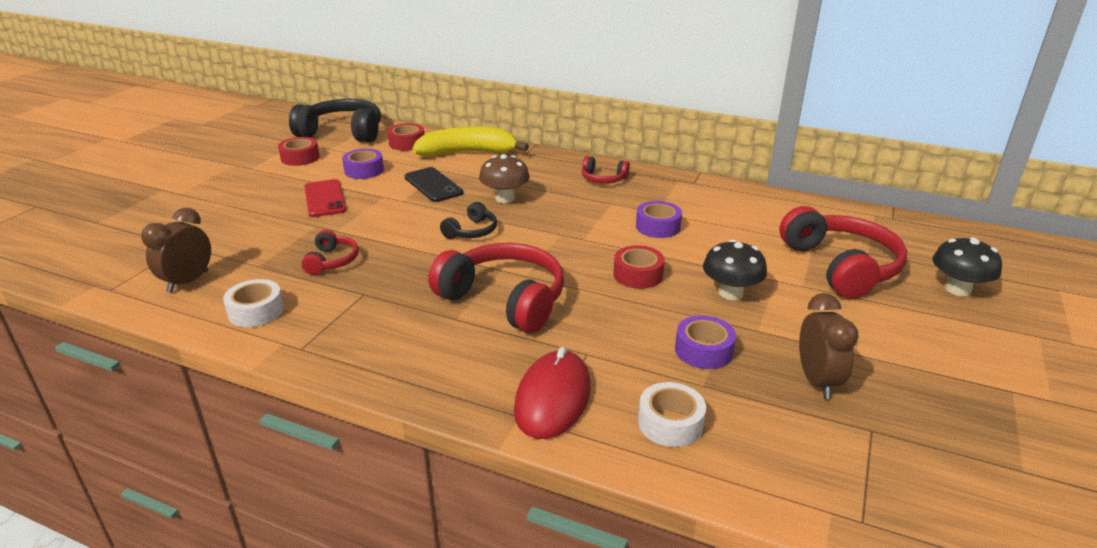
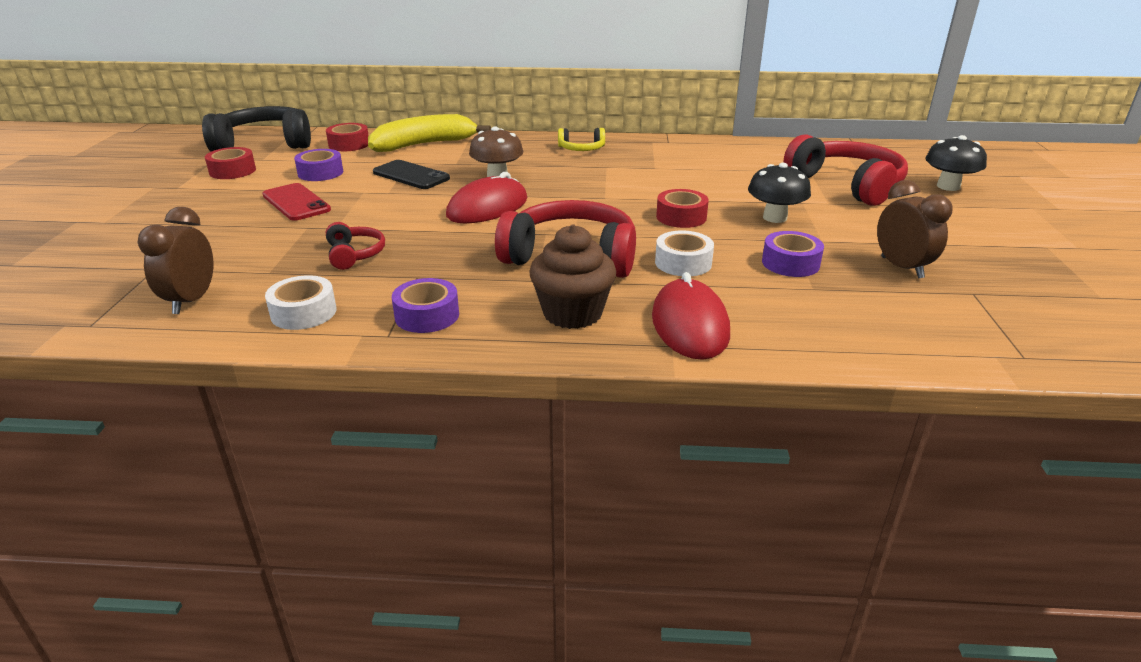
camera: 20 degrees left, 0 degrees up
black headphones [440,202,497,239] -> red mouse [446,172,528,223]
red headphones [582,156,630,183] -> yellow headphones [558,128,605,151]
purple tape [636,201,682,238] -> purple tape moved to [392,278,459,333]
white tape [638,382,706,447] -> white tape moved to [655,230,714,276]
none -> brown cupcake [529,224,616,329]

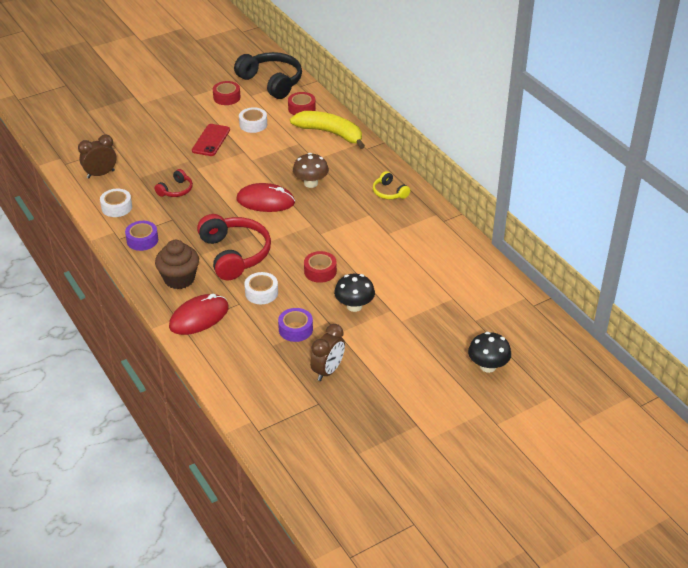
camera: 55 degrees right, 10 degrees up
purple tape [294,149,343,181] -> white tape [239,107,267,133]
black phone [373,160,450,189] -> none
red headphones [784,134,908,206] -> none

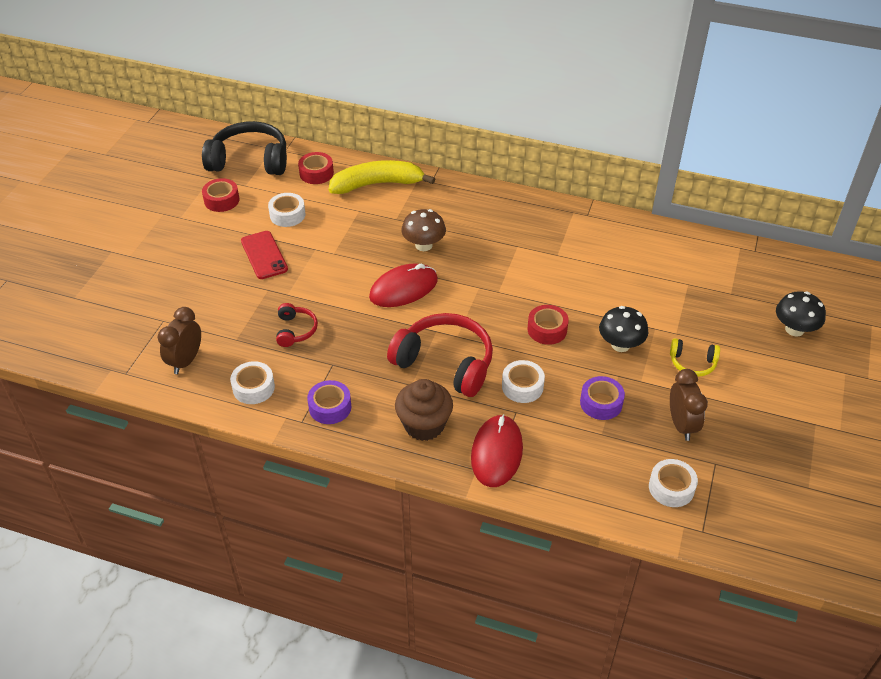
camera: 40 degrees left, 5 degrees up
yellow headphones [373,171,410,199] -> yellow headphones moved to [670,338,720,377]
none -> white tape [649,459,698,507]

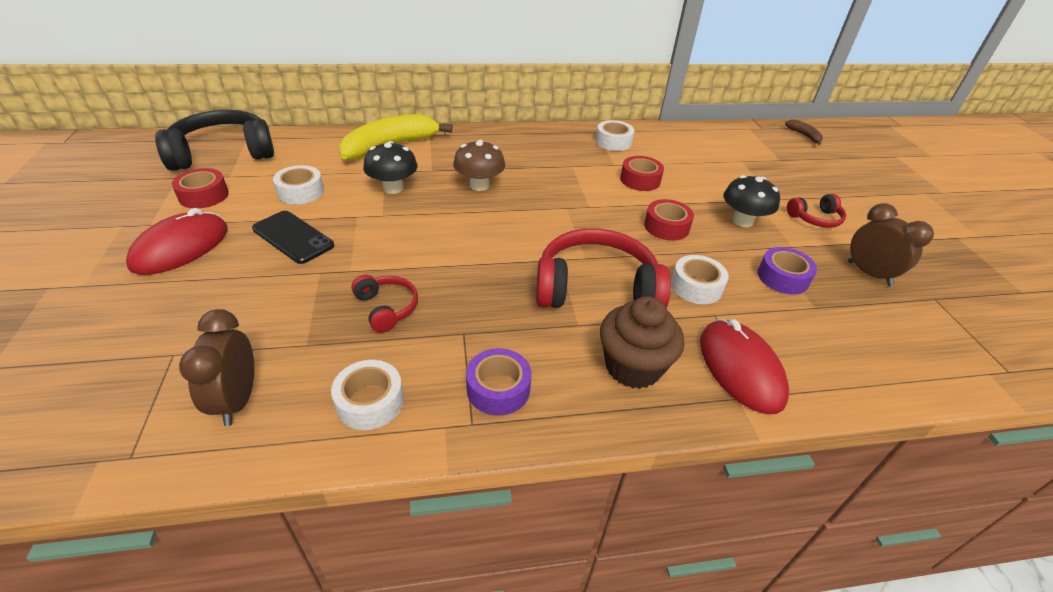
camera: 30 degrees left, 5 degrees down
red phone [241,231,288,279] -> black phone [252,211,334,264]
red tape [298,152,334,184] -> red tape moved to [620,156,664,191]
red mouse [369,263,438,307] -> red mouse moved to [126,208,228,275]
white tape [649,459,698,507] -> white tape moved to [596,120,634,151]
yellow headphones [670,338,720,377] -> red headphones [787,194,846,228]
black mushroom [776,291,826,337] -> black mushroom moved to [363,141,418,194]
none -> brown banana [785,120,823,145]

